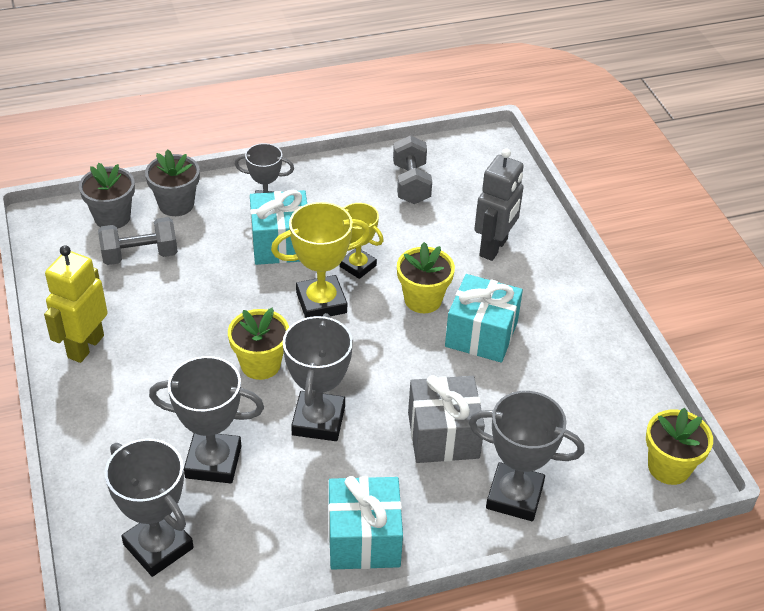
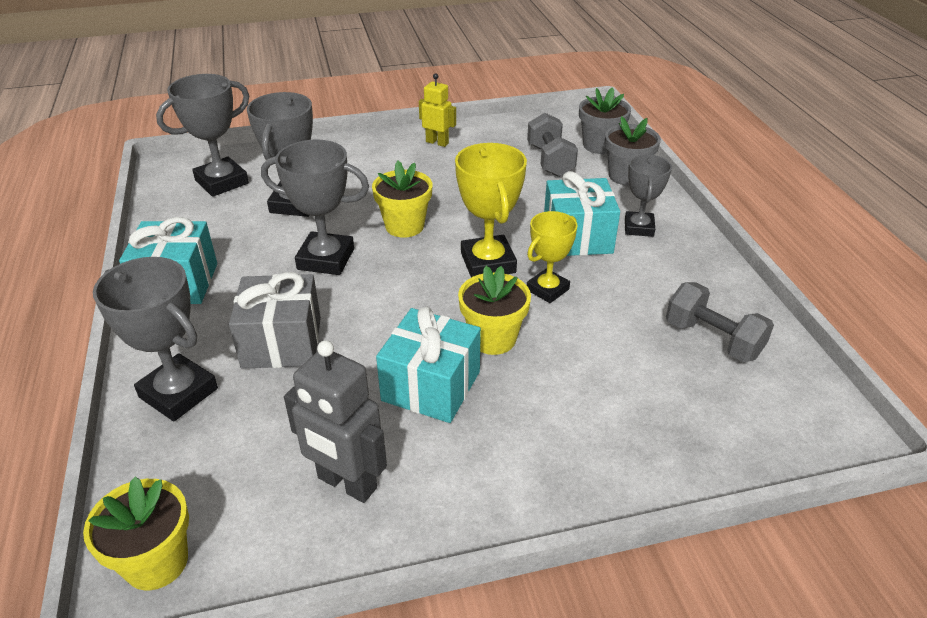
camera: 95 degrees right, 5 degrees down
yellow robot [44,245,108,363] -> yellow robot [419,73,456,147], size x0.63
grey dumbbell [393,135,432,204] -> grey dumbbell turned 45 degrees clockwise [666,282,774,362]
grey trophy [469,391,585,521] -> grey trophy turned 75 degrees counterclockwise [93,257,218,421]
grey robot [474,148,524,261] -> grey robot moved to [284,340,387,503]

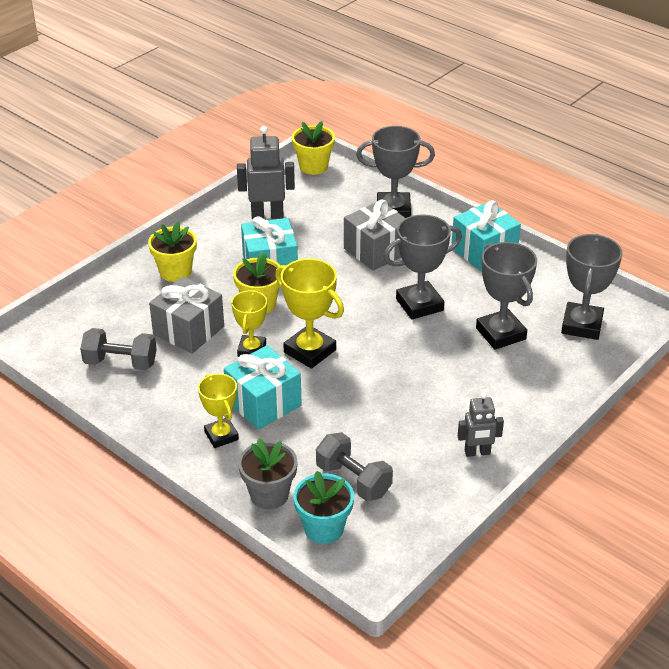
camera: 145 degrees right, 0 degrees up
yellow flower pot [372,161,432,238] -> yellow flower pot moved to [148,221,197,282]
yellow robot [419,73,456,147] -> grey robot [458,393,504,457]
grey flower pot [579,87,631,154] -> turquoise flower pot [293,471,354,544]
grey trophy [625,155,672,237] -> yellow trophy [198,374,239,448]
none -> grey gift [149,276,224,354]

